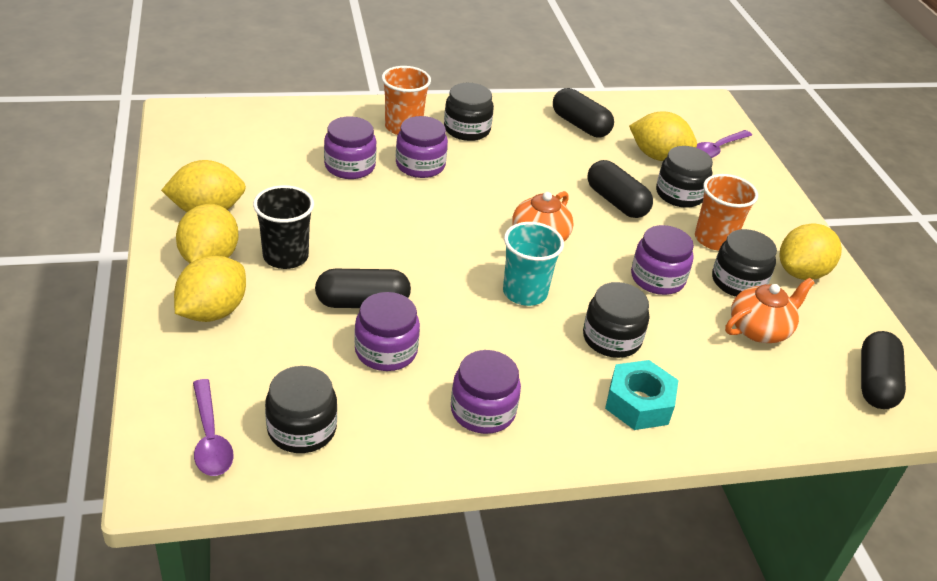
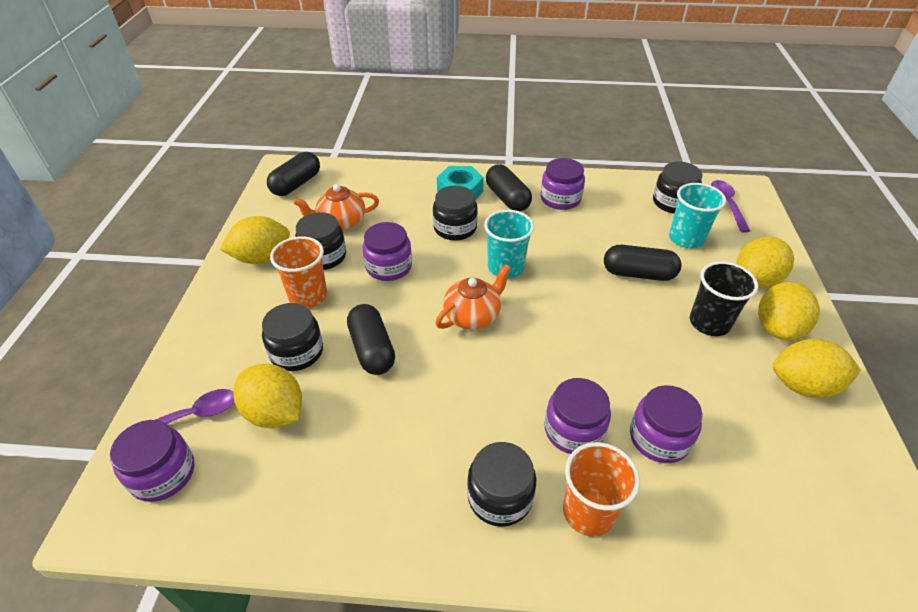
camera: 160 degrees left, 5 degrees up
purple jar [354,292,420,371] -> purple jar moved to [110,420,195,502]
black capsule [553,88,614,137] -> black capsule moved to [486,164,532,211]
none -> turquoise cup [669,183,726,248]

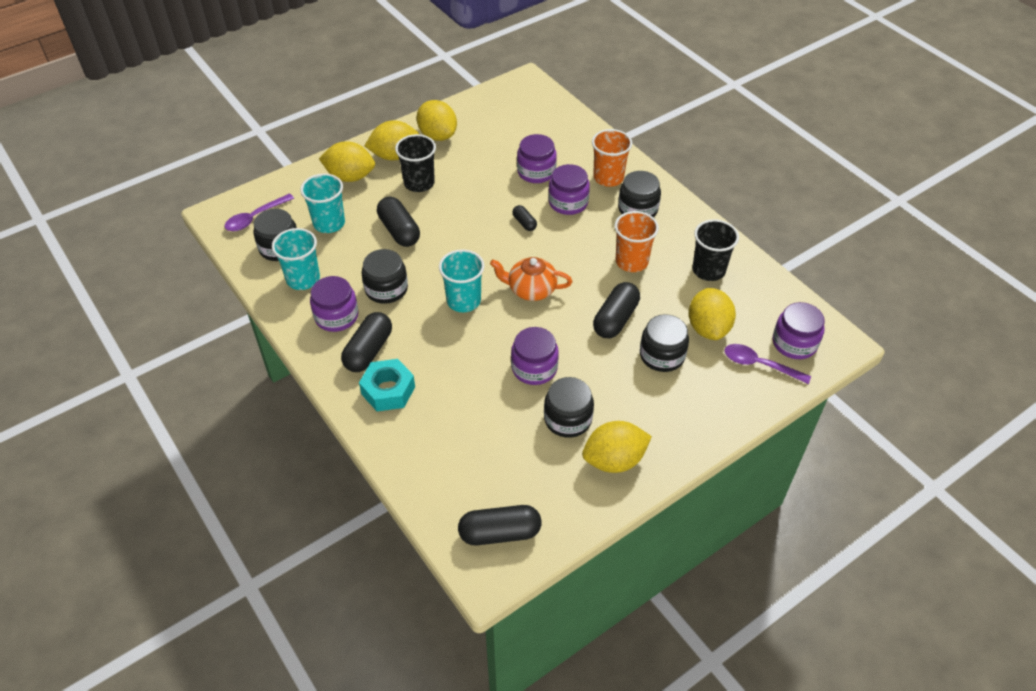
camera: 130 degrees left, 5 degrees up
yellow lemon [220,216,290,264] -> yellow lemon turned 45 degrees counterclockwise [582,421,652,473]
orange cup [270,236,327,308] -> orange cup moved to [615,211,659,272]
orange teapot [293,184,379,230] -> none
black jar [433,186,478,240] -> black jar moved to [362,249,408,304]
none -> turquoise cup [272,228,320,290]
none -> black capsule [513,205,537,231]
none -> black cup [692,220,739,281]

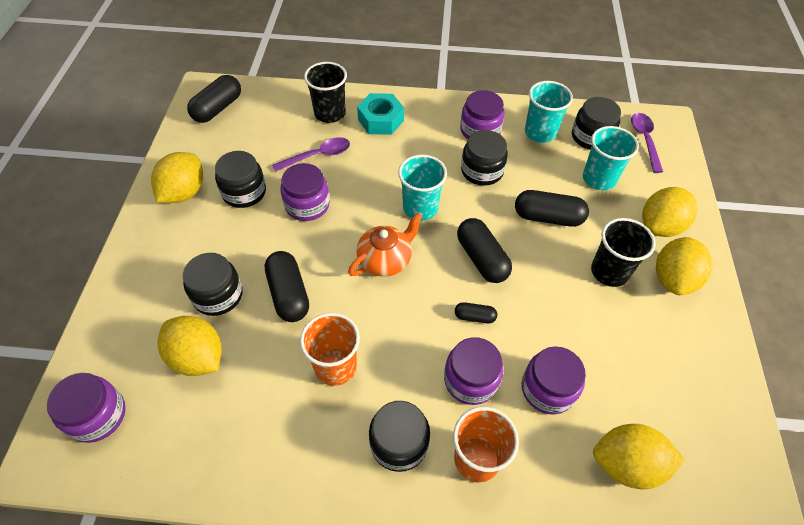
camera: 130 degrees right, 5 degrees up
black capsule [341,312,392,372] -> black capsule moved to [457,218,512,283]
yellow lemon [416,100,457,141] -> yellow lemon moved to [593,424,685,489]
black cup [692,220,739,281] -> black cup moved to [304,62,347,123]
purple spoon [724,344,811,384] -> purple spoon moved to [272,137,350,172]

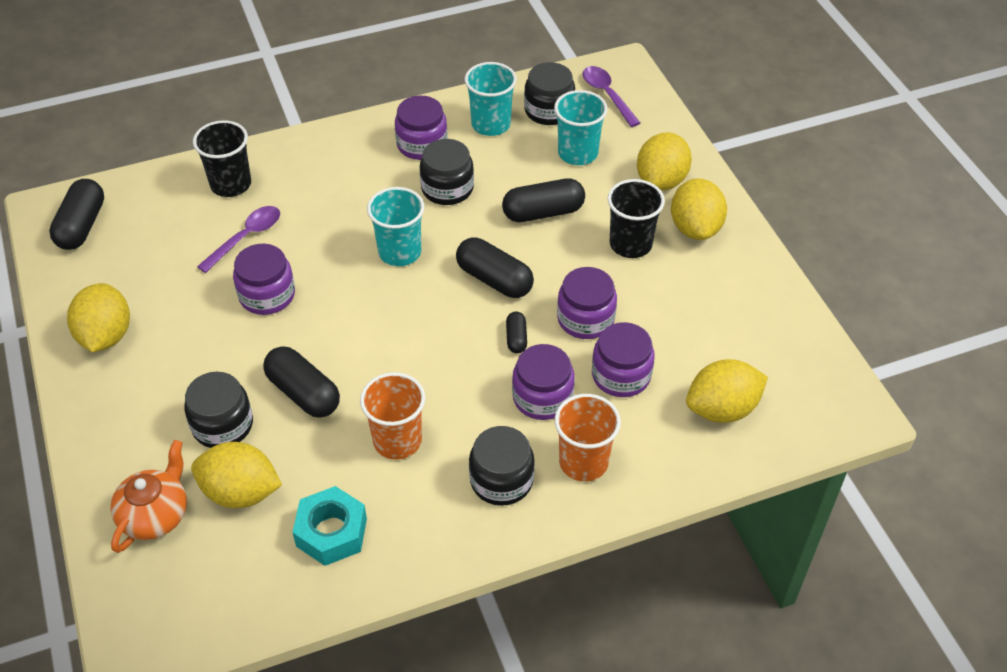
camera: 25 degrees left, 5 degrees down
purple jar [47,373,126,443] -> purple jar moved to [557,267,617,339]
black jar [215,151,266,208] -> none
orange teapot [348,213,423,277] -> orange teapot moved to [111,440,187,553]
turquoise nut [357,93,404,135] -> turquoise nut moved to [292,486,367,566]
black capsule [455,302,497,323] -> black capsule turned 75 degrees counterclockwise [506,311,527,354]

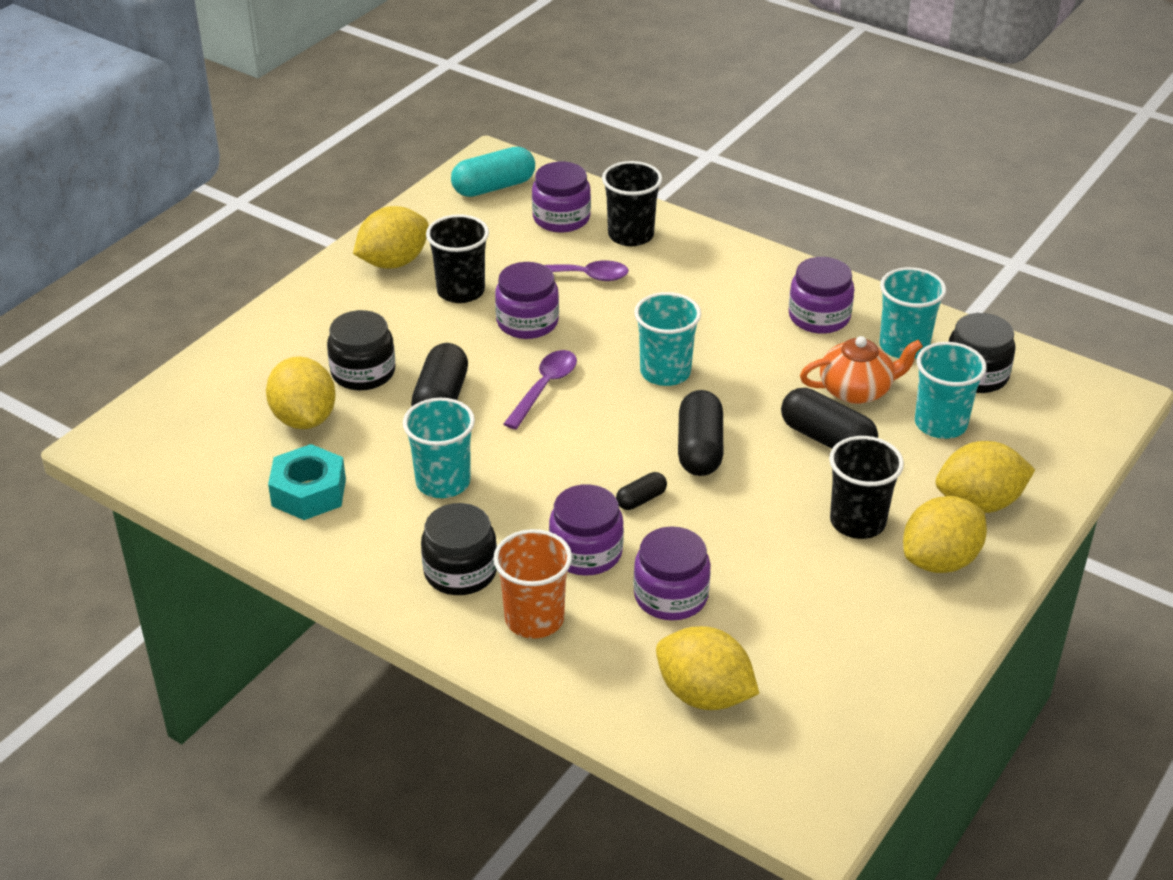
camera: 55 degrees right, 10 degrees down
black capsule [49,179,104,250] -> turquoise capsule [451,147,535,197]
orange teapot [111,440,187,553] -> orange teapot moved to [800,336,923,404]
orange cup [360,372,425,459] -> turquoise cup [403,398,475,498]
black jar [420,139,474,205] -> none
purple jar [557,267,617,339] -> purple jar moved to [532,161,591,233]
purple spoon [583,66,640,127] -> purple spoon moved to [504,350,577,429]
none -> black cup [426,214,489,303]

